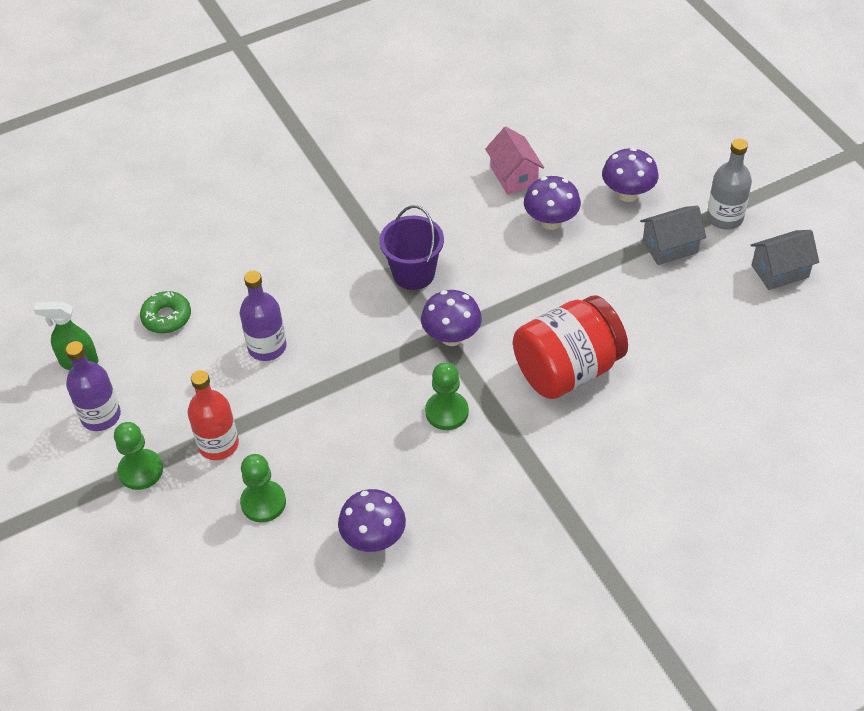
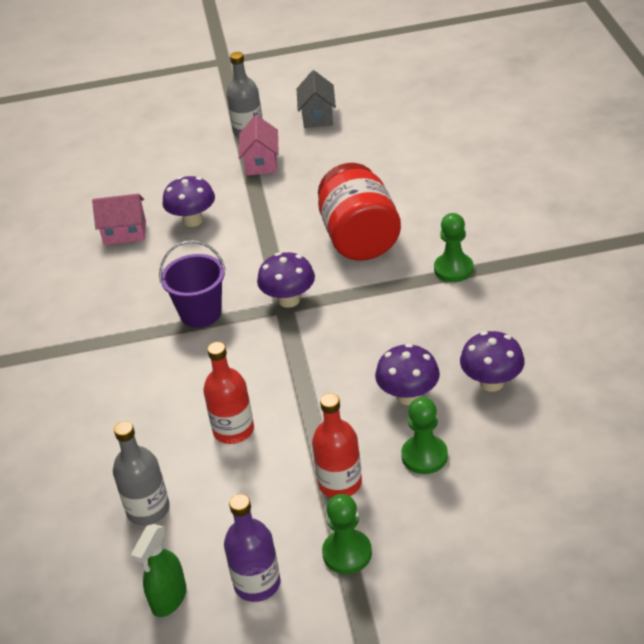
camera: 70 degrees left, 10 degrees down
green donut [140,291,191,334] -> grey bottle [113,421,170,525]
purple bottle [240,271,286,361] -> red bottle [203,342,254,444]
green pawn [425,362,469,430] -> green pawn moved to [434,213,474,282]
purple mushroom [602,148,658,202] -> purple mushroom moved to [375,344,440,405]
grey house [640,206,706,265] -> pink house [239,115,279,176]

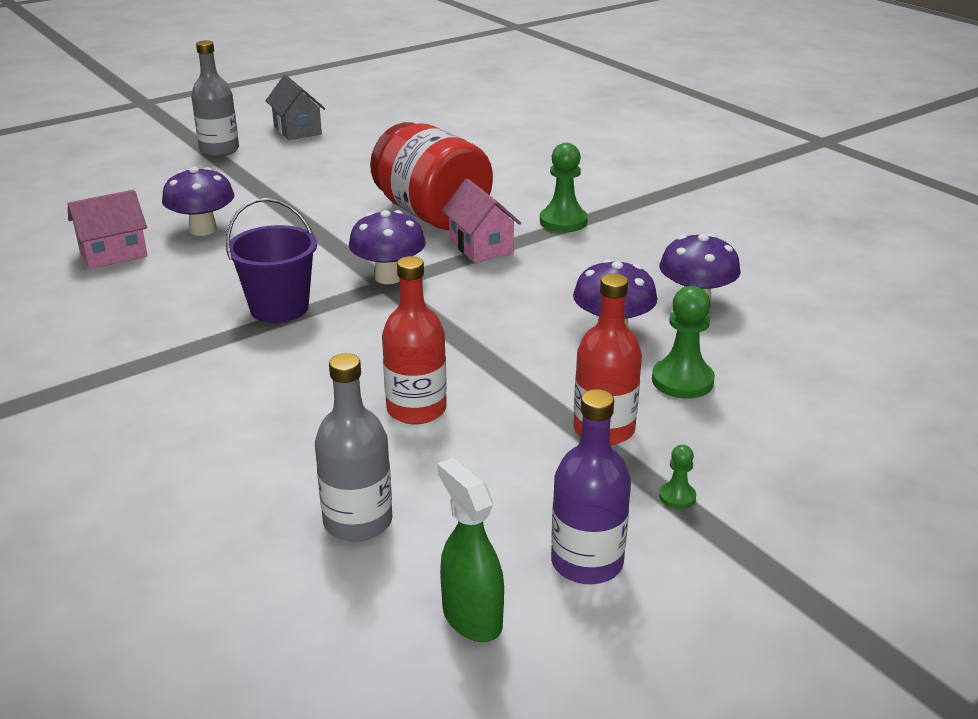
camera: 30 degrees left, 10 degrees down
green spray bottle [131,524,187,617] -> green spray bottle turned 150 degrees clockwise [437,458,504,642]
pink house [239,115,279,176] -> pink house moved to [442,178,521,263]
green pawn [322,494,372,574] -> green pawn [659,445,696,509], size x0.51

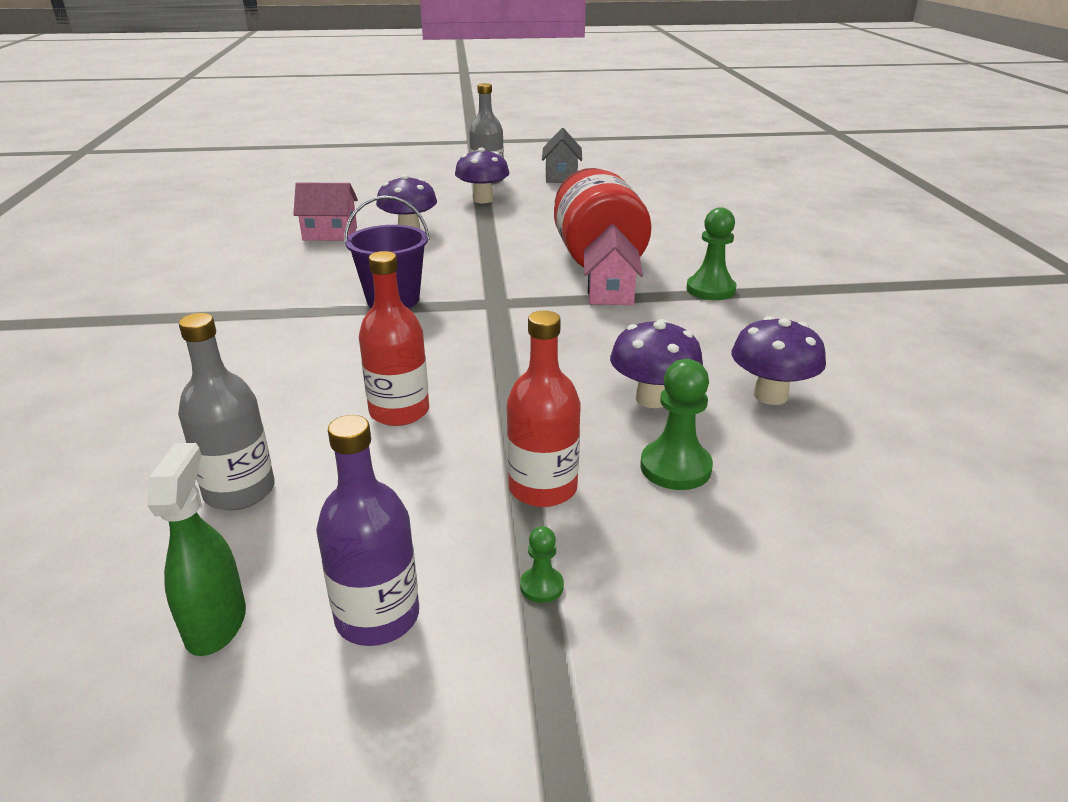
camera: 30 degrees right, 0 degrees up
purple mushroom [349,210,426,284] -> purple mushroom moved to [455,148,510,203]

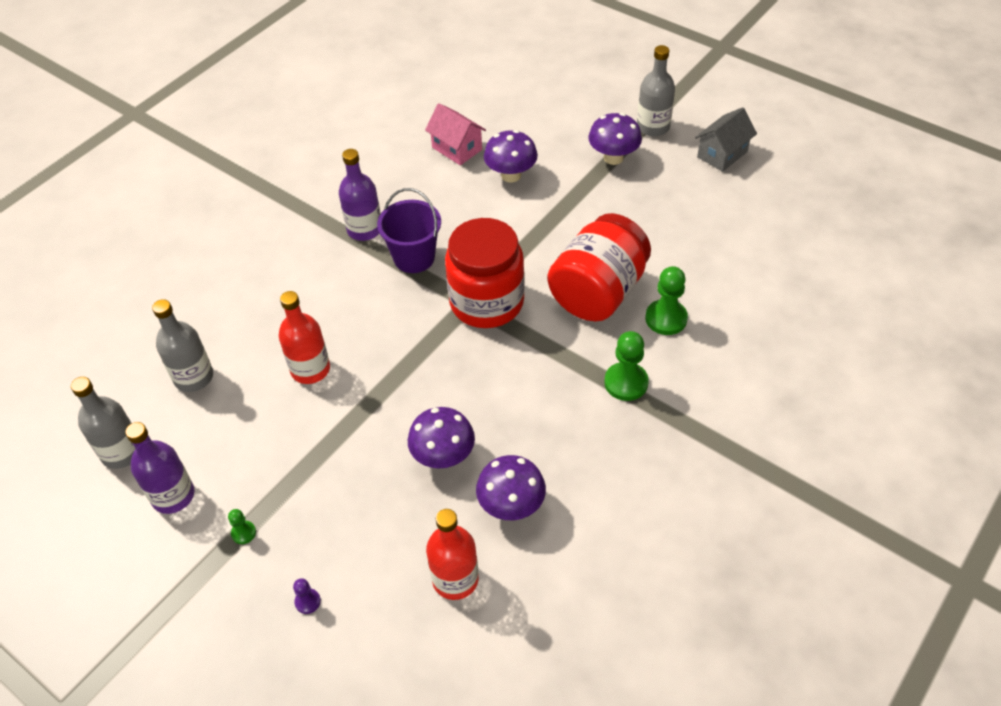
camera: 45 degrees right, 20 degrees up
green spray bottle [147,443,246,656] -> grey bottle [71,377,136,469]
red bottle [507,311,581,507] -> red bottle moved to [426,509,479,600]
pink house [584,224,643,305] -> none
green pawn [640,359,713,490] -> green pawn moved to [645,266,688,335]
none -> purple pawn [293,578,321,614]
none -> purple bottle [339,149,381,241]
none -> red jar [445,218,525,328]

